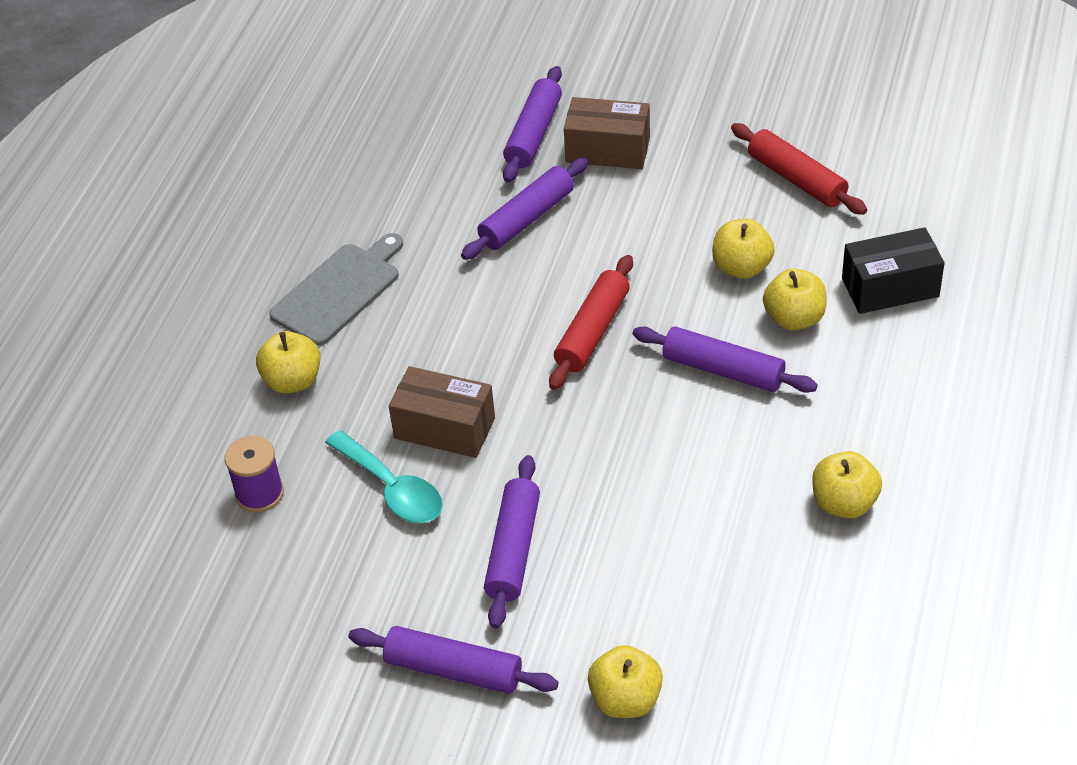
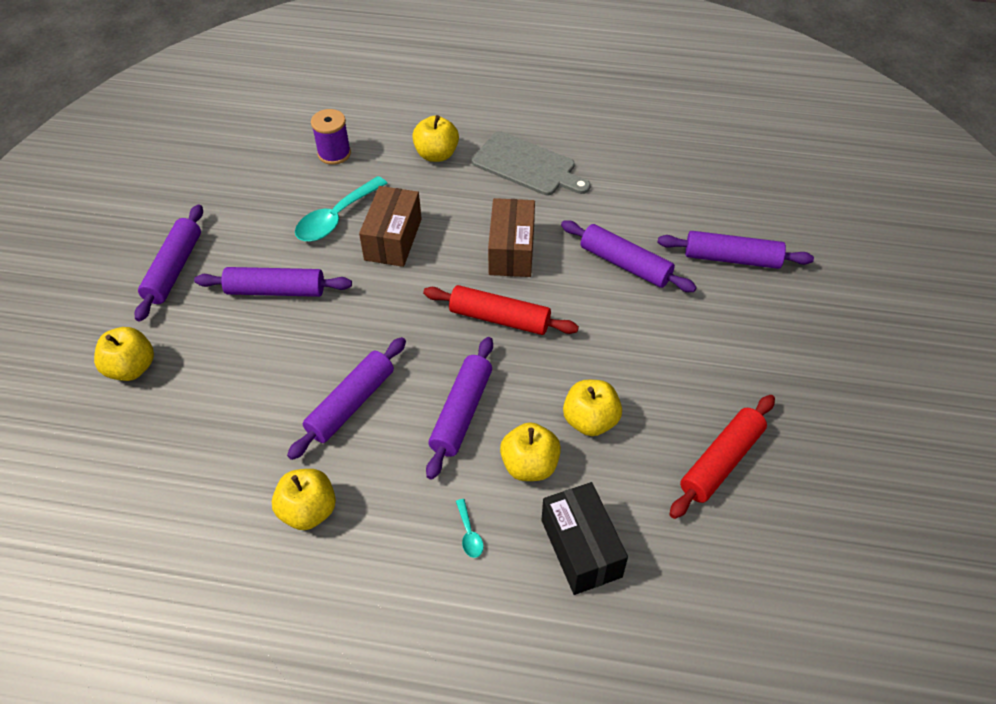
camera: 80 degrees right, 5 degrees up
brown box [564,97,650,169] -> brown box moved to [488,198,535,277]
none -> purple rolling pin [287,337,406,460]
none -> turquoise spoon [456,499,484,558]

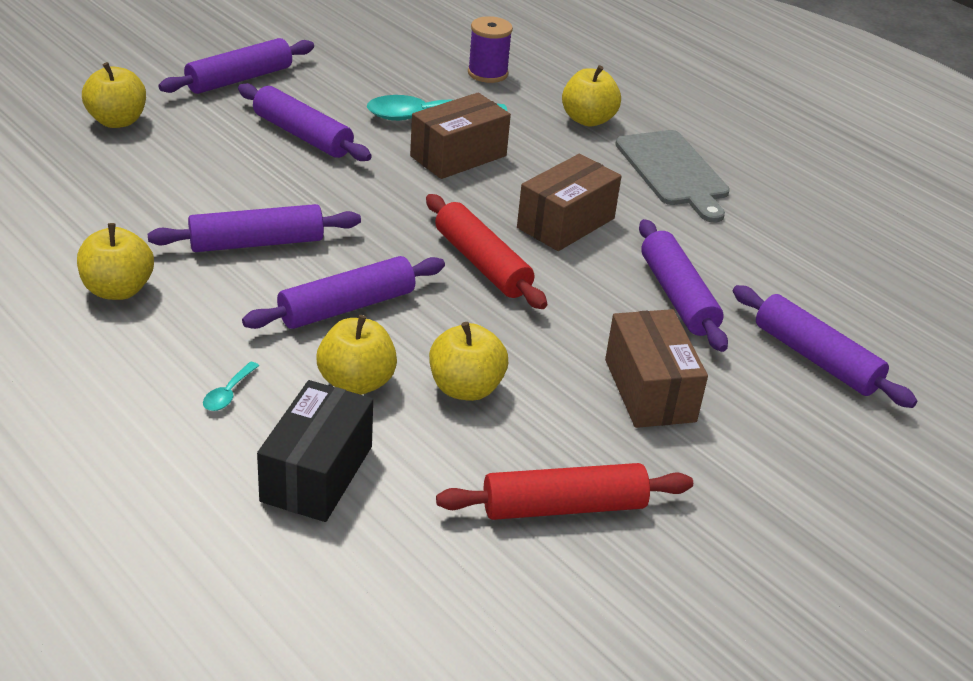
camera: 35 degrees right, 15 degrees down
none -> brown box [605,309,708,428]

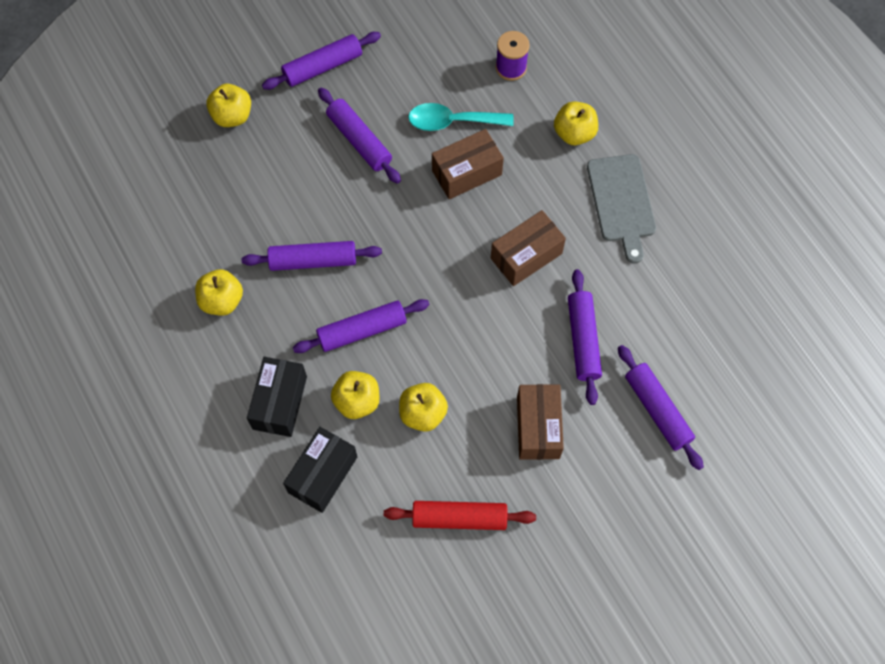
camera: 15 degrees right, 30 degrees up
turquoise spoon [203,362,259,411] -> black box [247,357,307,437]
red rolling pin [426,194,547,309] -> none

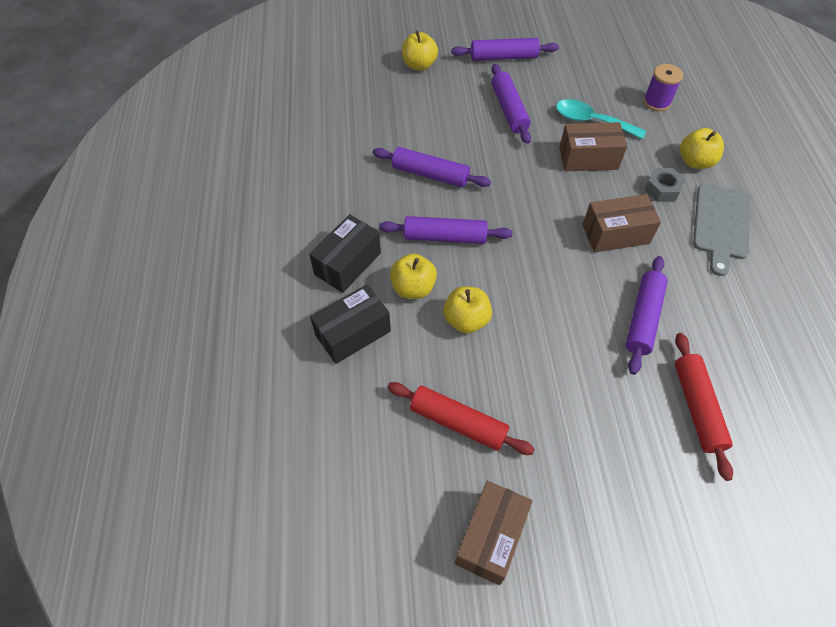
camera: 25 degrees right, 10 degrees down
yellow apple [195,269,243,315] -> none
brown box [517,384,564,460] -> brown box moved to [455,481,533,585]
purple rolling pin [618,345,704,470] -> red rolling pin [675,333,733,481]
none -> grey nut [644,168,686,202]

